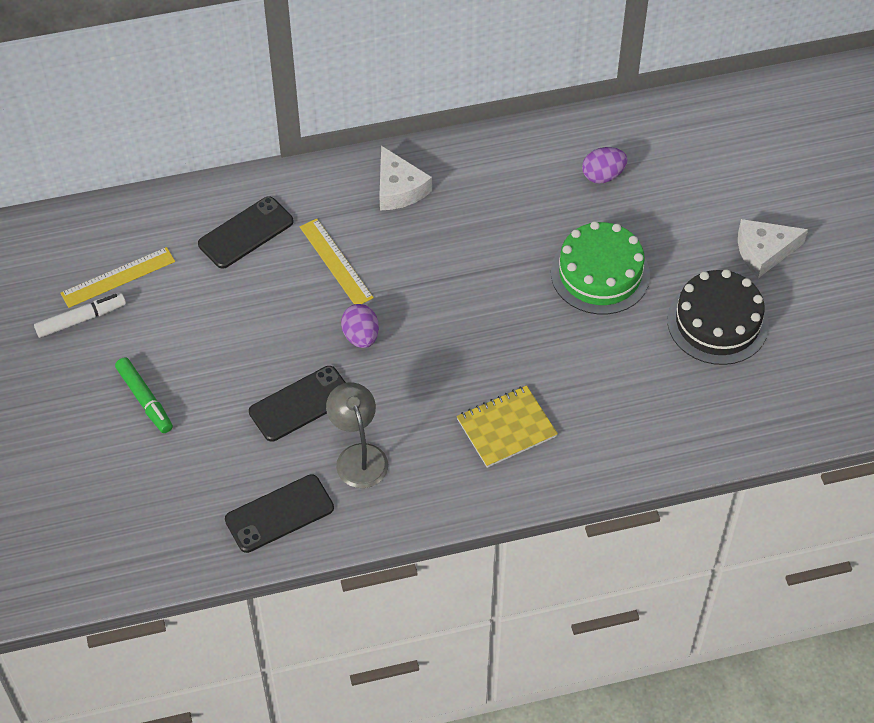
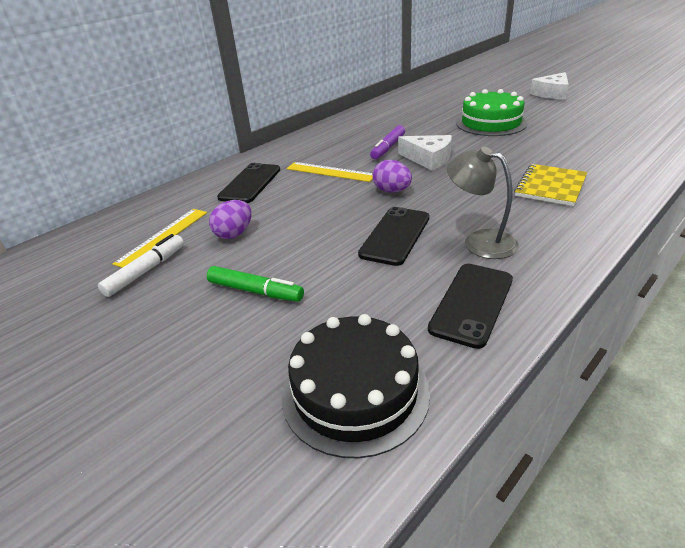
camera: 30 degrees left, 20 degrees down
white cheese [379,146,432,210] -> white cheese moved to [398,135,452,171]
purple egg [582,147,627,184] -> purple egg moved to [209,200,252,239]
black cake [667,269,769,365] -> black cake moved to [282,314,430,458]
none -> purple marker [370,125,405,159]

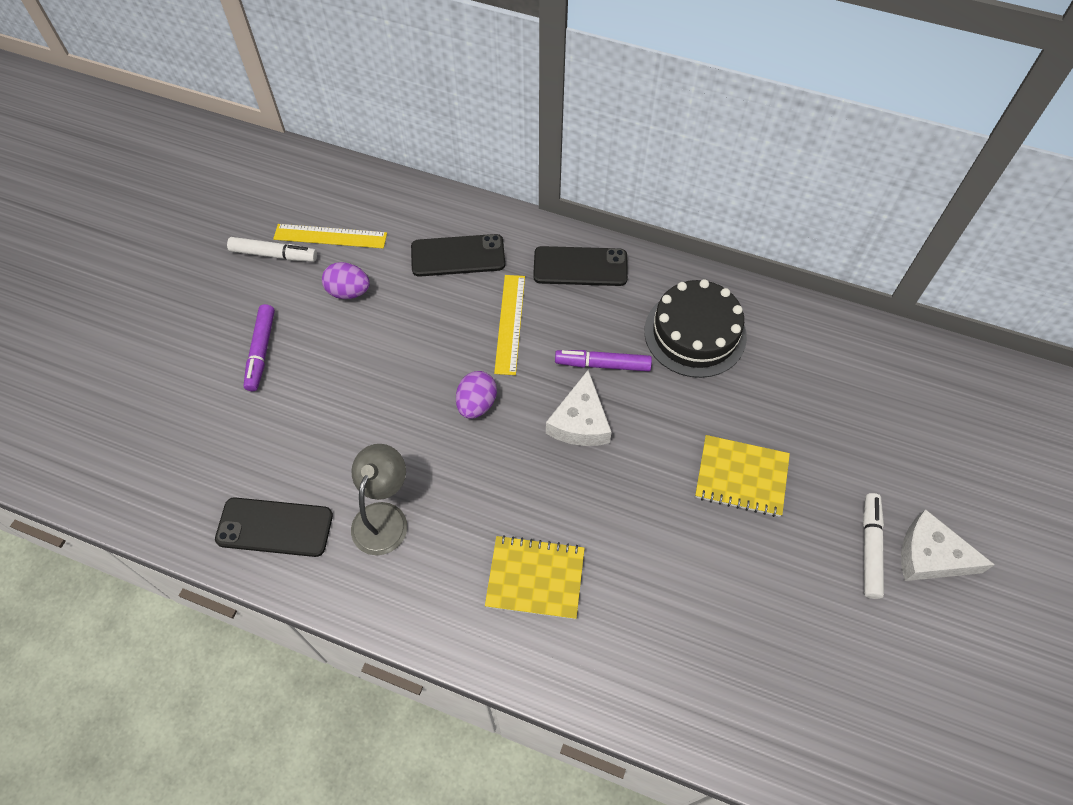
camera: 65 degrees right, 25 degrees up
green marker [207,266,304,302] -> purple marker [243,304,275,391]
black cake [282,314,430,458] -> black cake moved to [644,279,747,378]
black phone [358,207,429,266] -> black phone moved to [533,246,628,286]
green cake [456,89,528,136] -> yellow notebook [695,435,790,517]
none -> white marker [863,493,884,599]

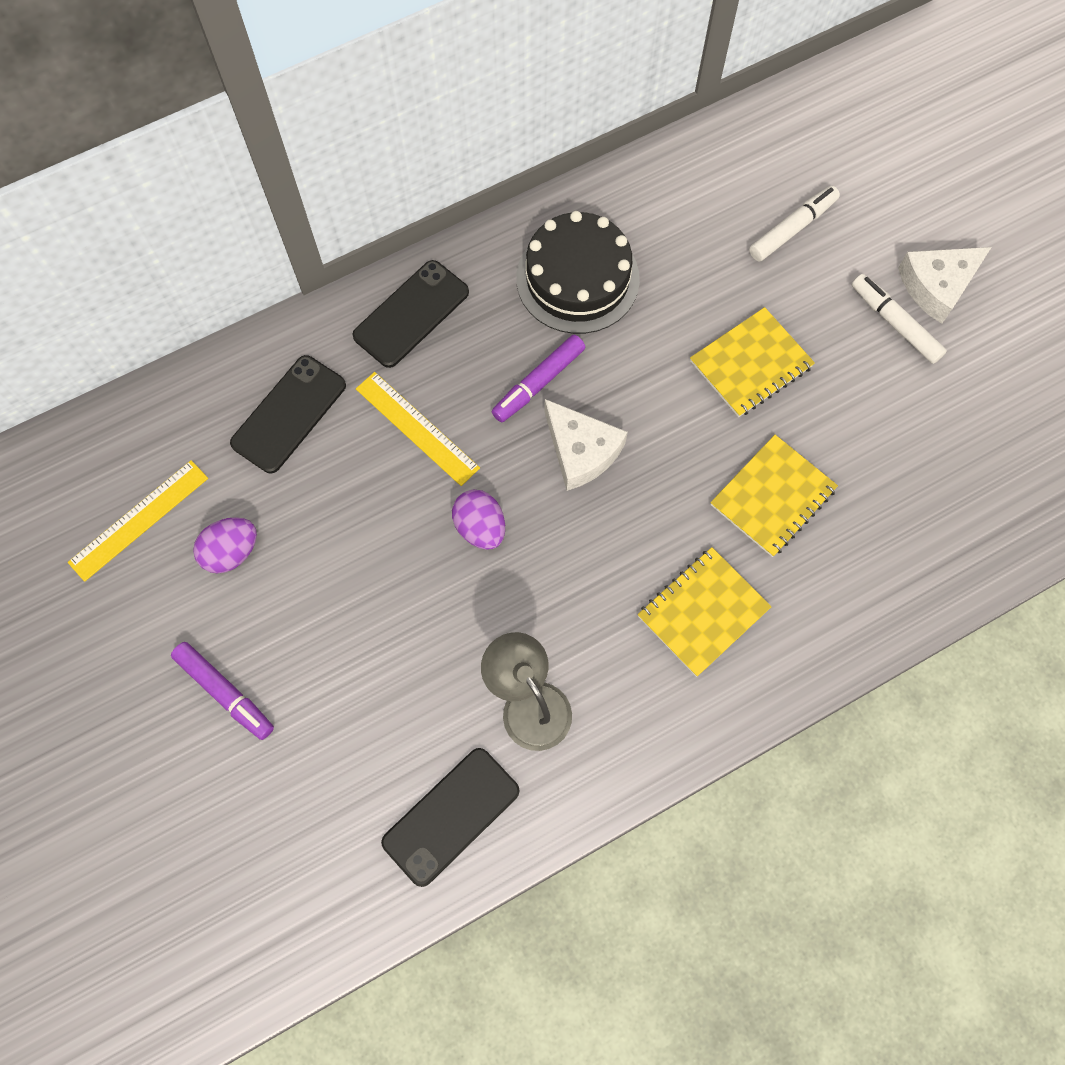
camera: 50 degrees left, 10 degrees up
white marker [227,237,317,262] -> white marker moved to [749,186,840,262]
none -> yellow notebook [710,435,838,557]

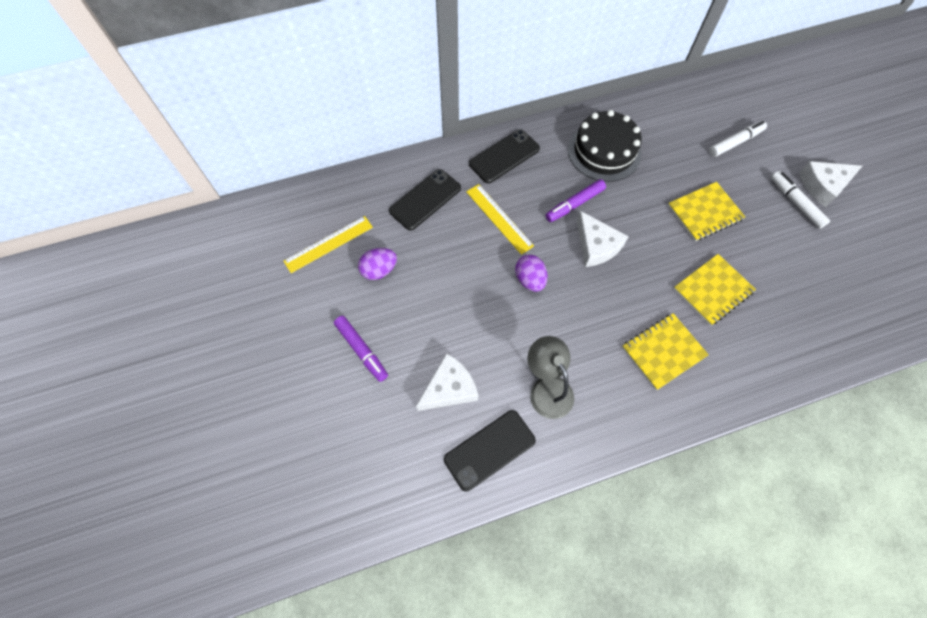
camera: 10 degrees right, 5 degrees down
none -> white cheese [416,353,478,411]

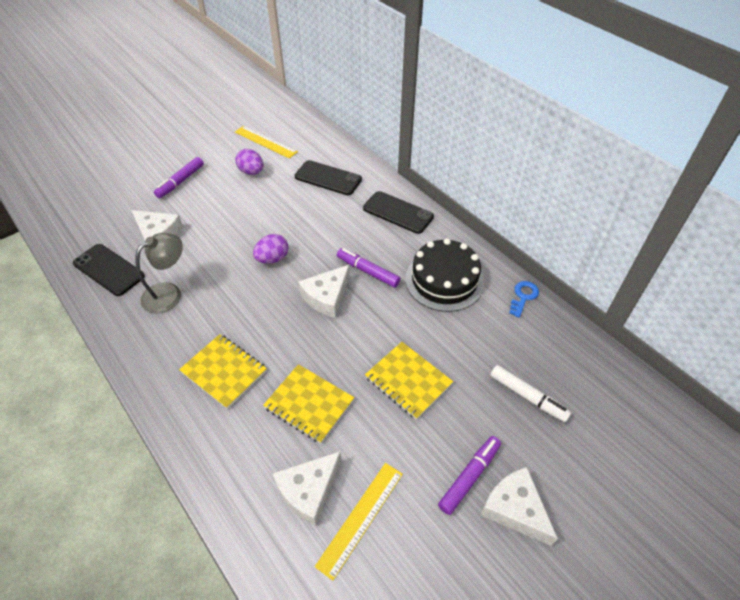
camera: 70 degrees right, 15 degrees down
yellow ruler [466,184,534,255] -> yellow ruler moved to [315,463,403,581]
white marker [771,171,830,229] -> purple marker [438,436,501,515]
none -> white cheese [273,451,342,526]
none -> blue key [509,281,539,318]

